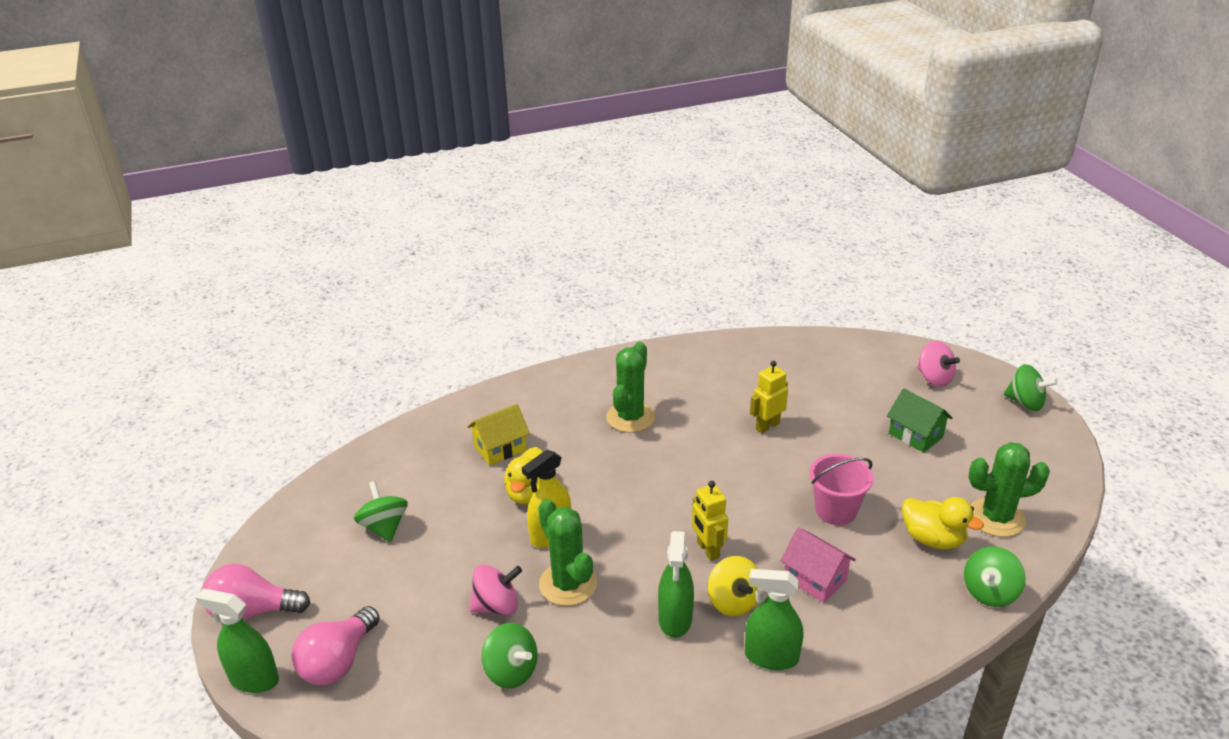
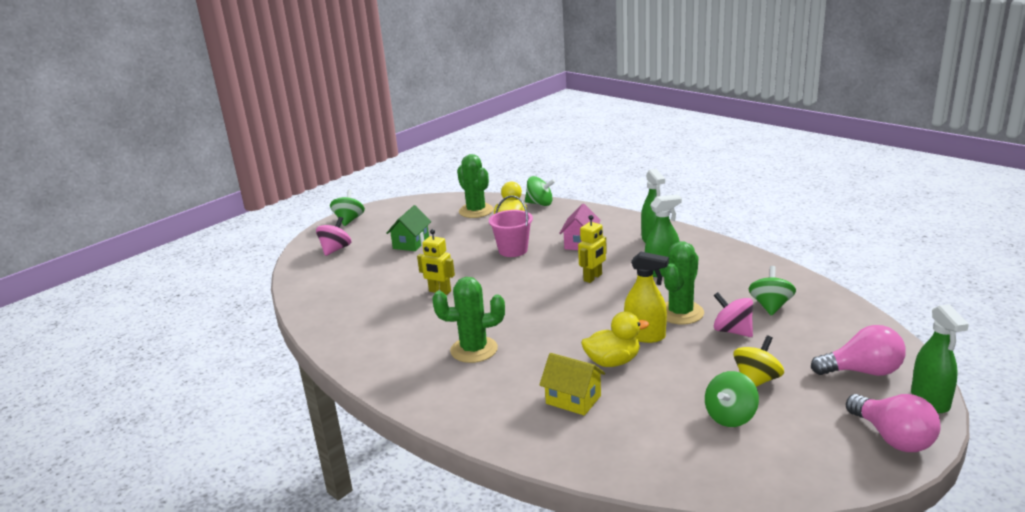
camera: 115 degrees left, 10 degrees down
yellow spinning top [708,556,758,616] -> yellow spinning top moved to [733,335,784,387]

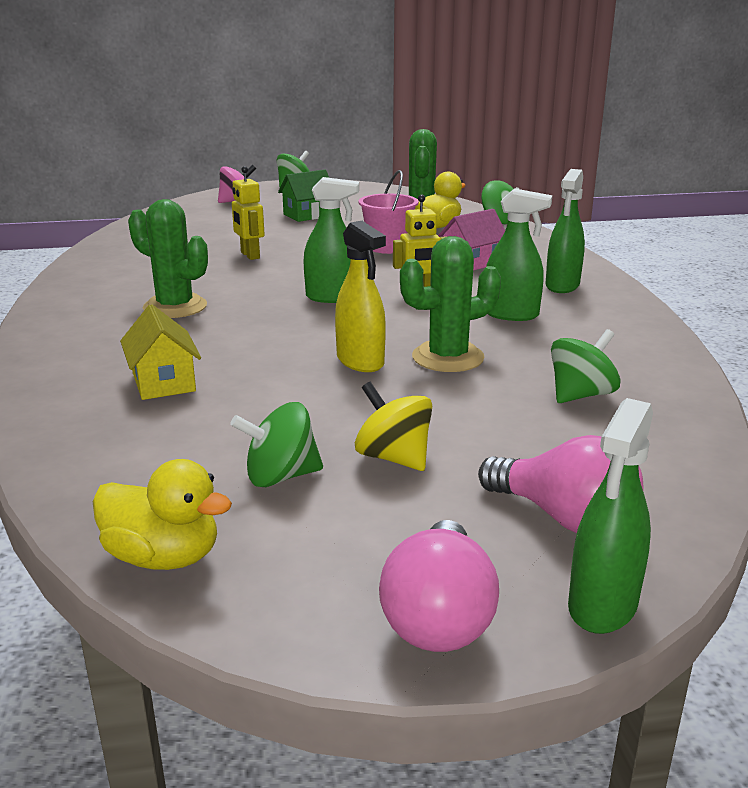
camera: 35 degrees right, 0 degrees up
yellow duck [581,311,649,367] -> yellow duck moved to [93,459,232,570]
pink spinning top [714,292,753,337] -> none
yellow spinning top [733,335,784,387] -> yellow spinning top turned 120 degrees counterclockwise [355,382,432,471]
none -> green spray bottle [303,177,359,303]

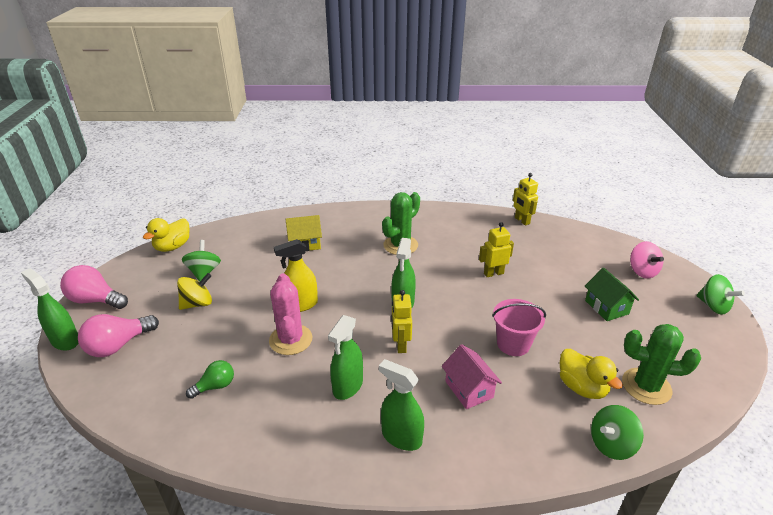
camera: 100 degrees right, 10 degrees up
green cactus [400,236,501,372] -> pink cactus [269,273,312,355]
green spinning top [551,329,620,403] -> green light bulb [186,360,234,399]
none -> yellow robot [513,173,538,226]

